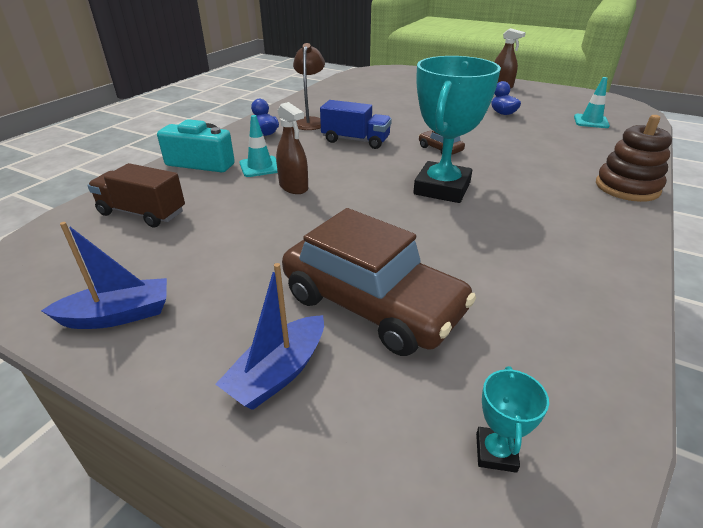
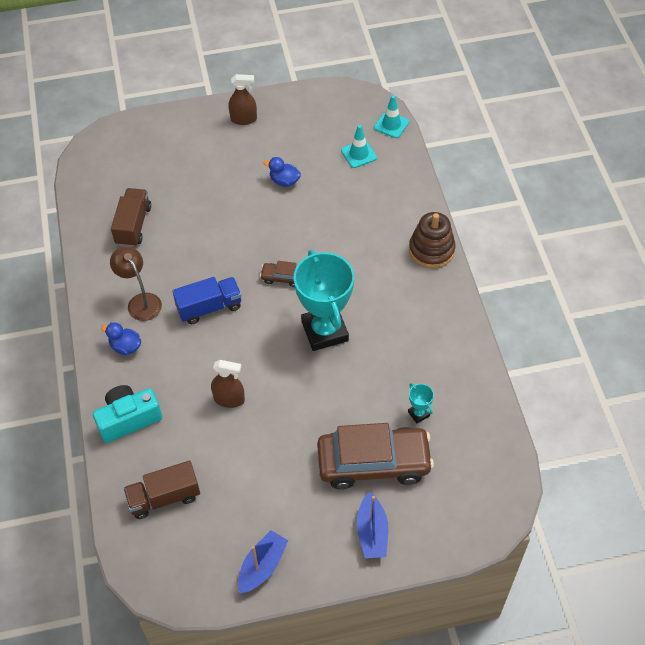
camera: 40 degrees left, 20 degrees up
turquoise traffic cone [239,115,278,177] -> turquoise traffic cone moved to [374,95,409,138]
turquoise trophy [476,366,549,473] -> turquoise trophy moved to [408,383,434,423]
none -> brown truck [111,188,151,247]

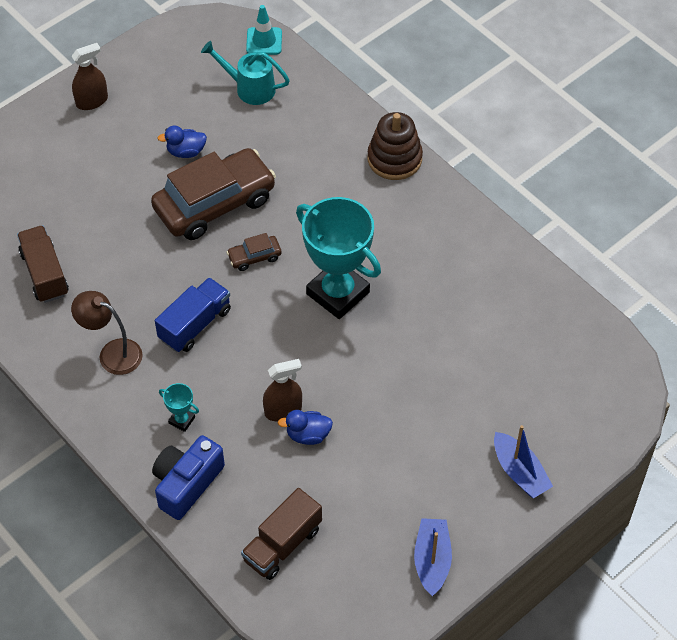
camera: 30 degrees left, 0 degrees up
turquoise camera [93,385,162,443] -> blue camera [152,435,225,520]
blue duck [101,322,141,355] -> blue duck moved to [278,410,333,445]
brown car [317,423,434,489] -> brown car moved to [151,148,276,240]
turquoise traffic cone [341,125,377,168] -> turquoise watering can [201,41,290,105]
turquoise trophy [408,383,434,423] -> turquoise trophy moved to [159,383,199,432]

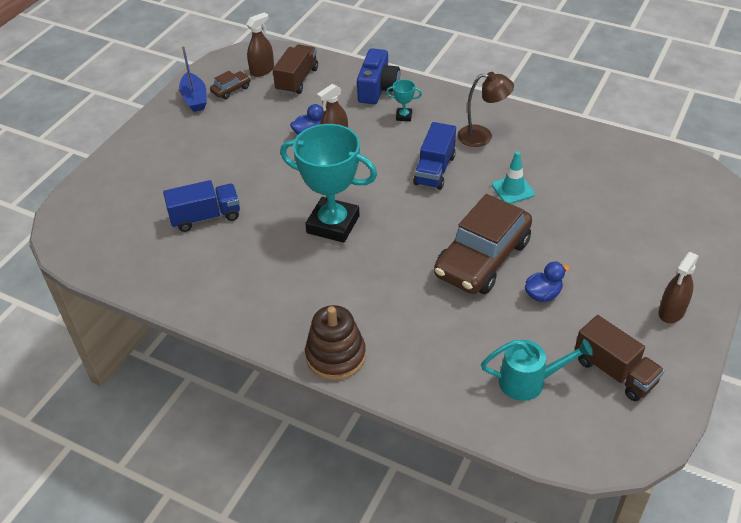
camera: 160 degrees right, 10 degrees down
brown truck [17,225,69,303] -> brown truck moved to [575,315,665,401]
brown car [227,233,281,271] -> brown car moved to [210,71,251,99]
turquoise traffic cone [246,5,282,55] -> turquoise traffic cone moved to [492,151,535,204]
blue boat [494,425,553,498] -> none
none -> blue truck [163,180,240,232]
none -> brown spray bottle [246,12,274,77]

